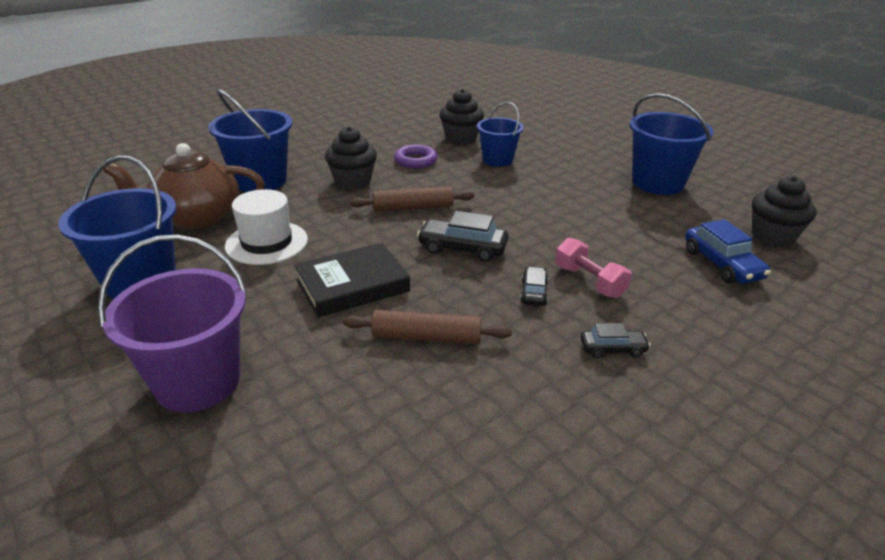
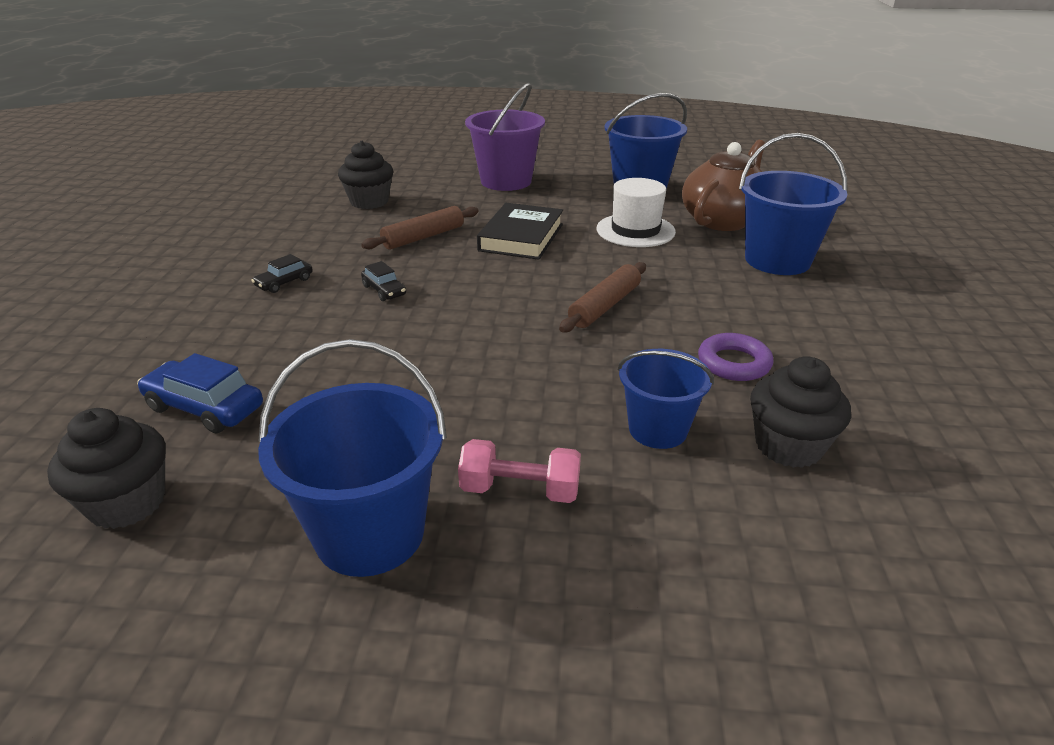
camera: 135 degrees right, 0 degrees up
black cupcake [325,126,377,190] -> black cupcake moved to [338,141,393,209]
black car [417,211,508,262] -> none
pink dumbbell [555,238,632,298] -> pink dumbbell moved to [458,439,581,503]

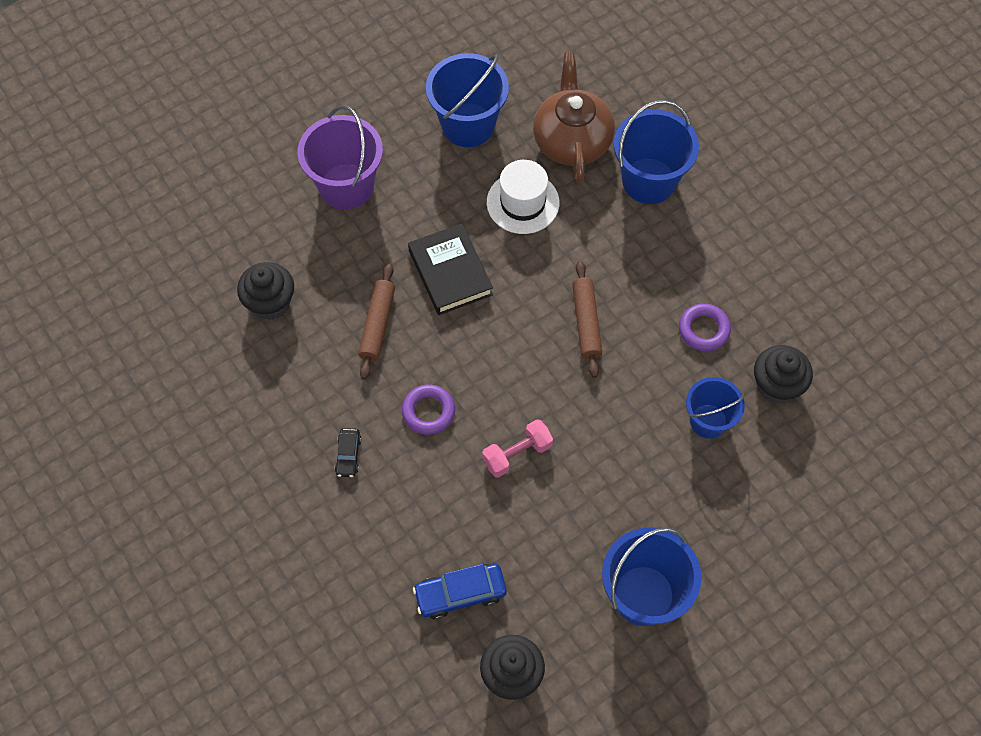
camera: 40 degrees left, 30 degrees up
black car [361,261,406,301] -> purple ring [402,385,455,435]
pink dumbbell [458,439,581,503] -> pink dumbbell moved to [482,419,553,478]

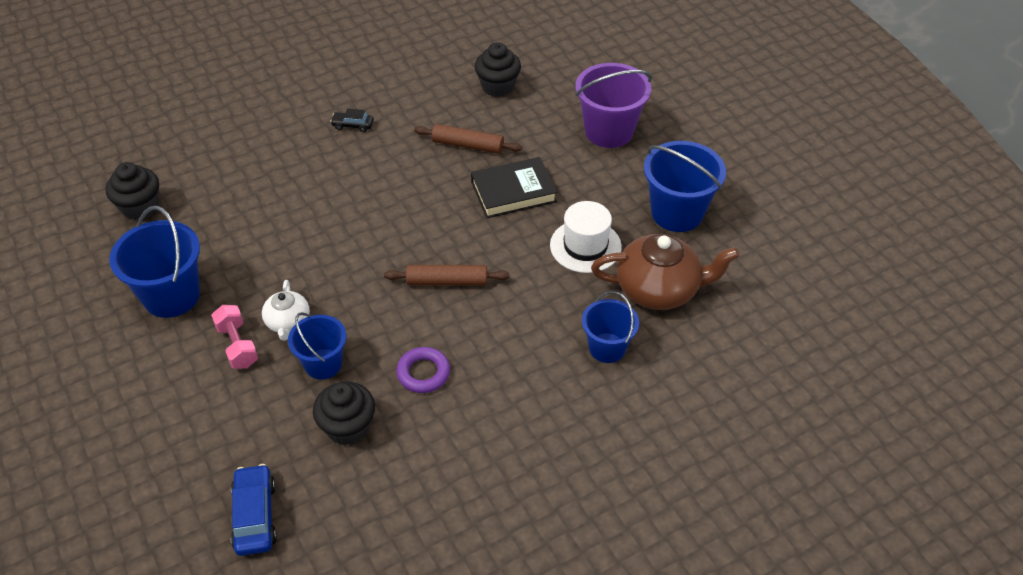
camera: 95 degrees right, 15 degrees down
purple ring [402,385,455,435] -> none
blue car [413,564,507,620] -> blue car moved to [231,464,277,556]
pink dumbbell [482,419,553,478] -> pink dumbbell moved to [211,305,258,369]
blue bucket [614,100,699,204] -> blue bucket [582,291,639,363], size x0.64
none -> white teapot [262,280,310,341]

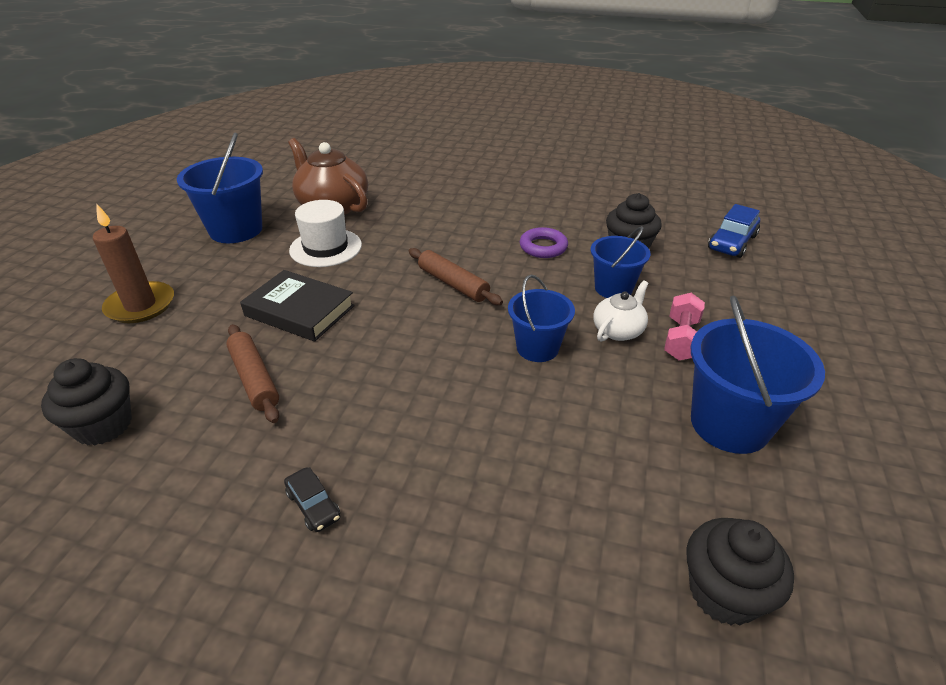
camera: 135 degrees left, 10 degrees down
purple bucket [575,63,652,148] -> brown candle [93,203,174,323]
blue bucket [582,291,639,363] -> blue bucket moved to [508,275,575,362]

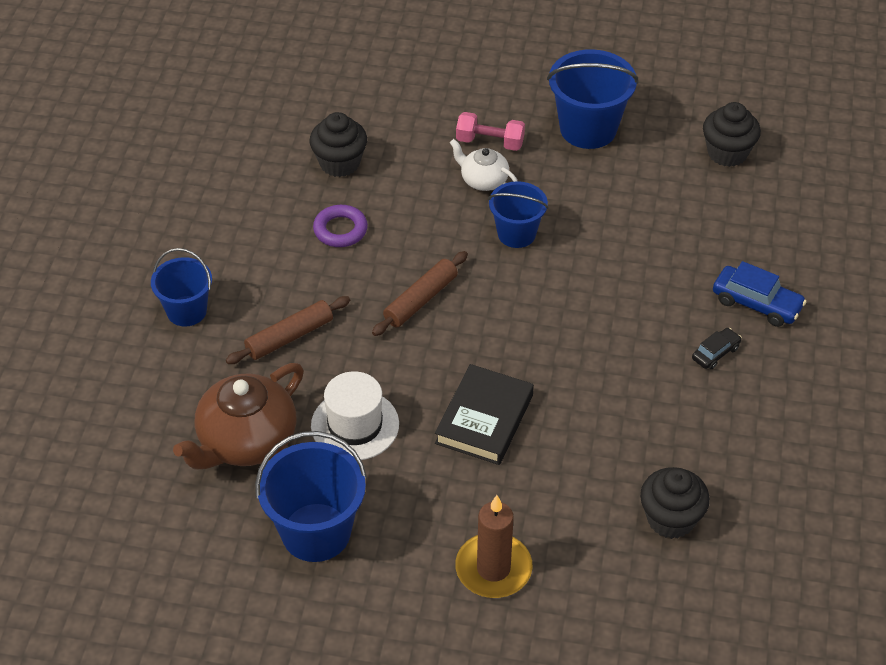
camera: 95 degrees left, 10 degrees up
brown rolling pin [226,324,279,423] -> brown rolling pin moved to [226,296,350,364]
blue bucket [591,226,651,298] -> blue bucket moved to [151,248,212,326]
blue car [708,204,760,258] -> blue car moved to [713,261,807,327]

